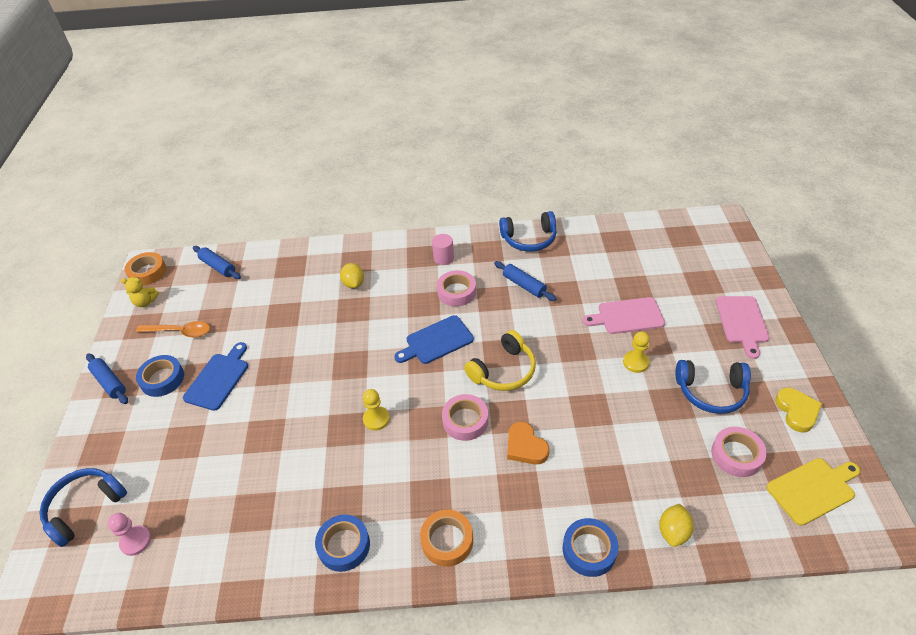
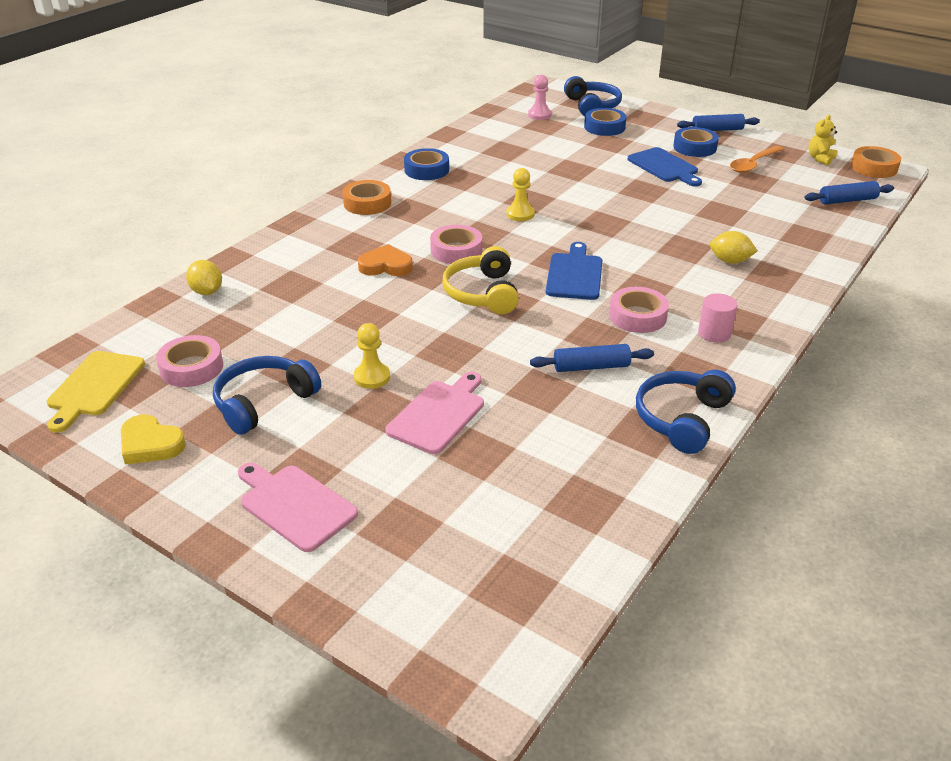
camera: 125 degrees right, 10 degrees down
blue tape [563,518,618,577] -> blue tape moved to [584,108,626,136]

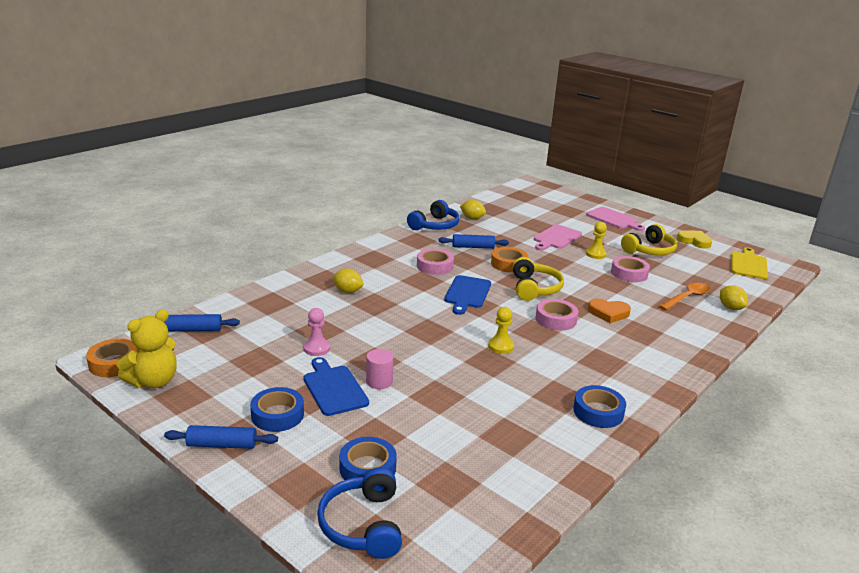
camera: 175 degrees left, 10 degrees down
pink tape [156,335,223,387] -> pink tape moved to [611,256,650,282]
blue headphones [213,356,321,435] -> yellow headphones [621,224,677,255]
orange tape [343,180,391,215] -> orange tape moved to [491,247,528,273]
pink pawn [528,75,552,120] -> pink pawn moved to [304,308,330,356]
pink cylinder [698,293,738,343] -> pink cylinder moved to [366,349,394,389]
orange spoon [730,146,783,173] -> orange spoon moved to [659,283,710,310]
yellow teddy bear [808,115,838,165] -> yellow teddy bear [117,309,177,388], size x1.68
none -> yellow lemon [460,200,486,219]

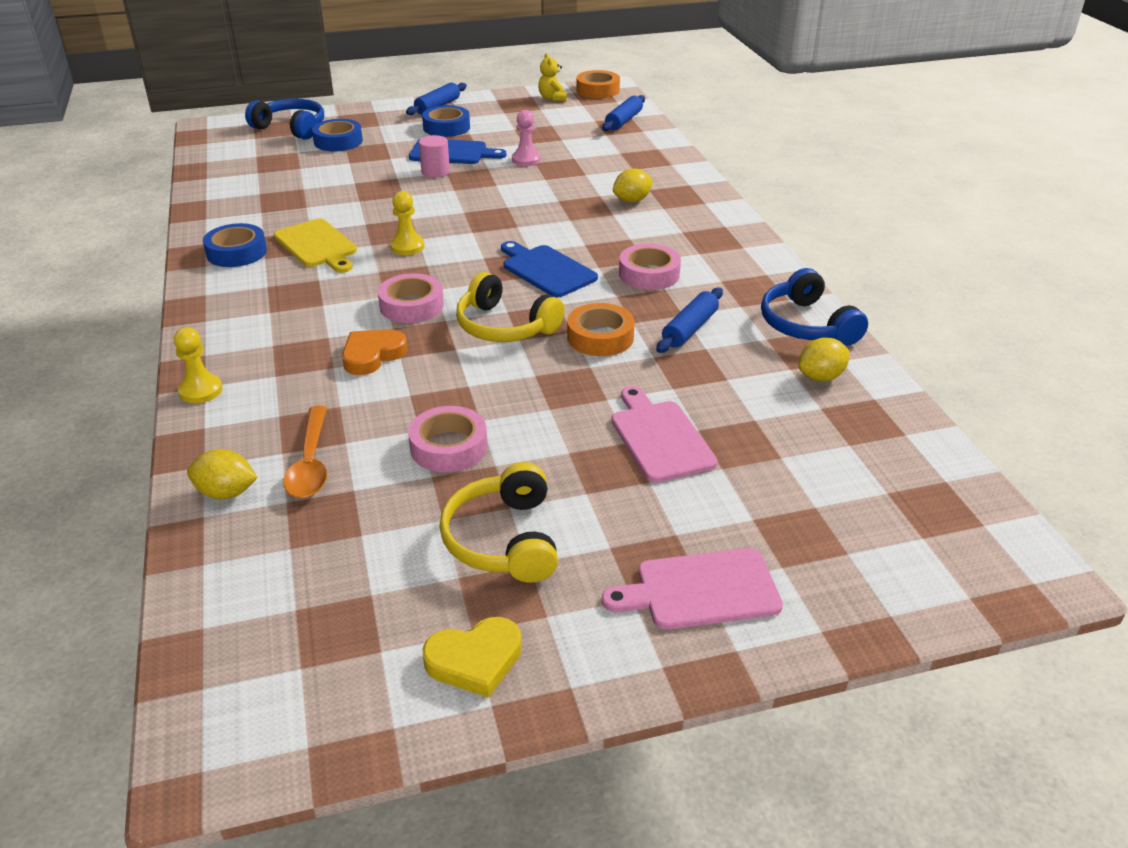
camera: 125 degrees right, 10 degrees up
yellow teddy bear [117,309,177,388] -> yellow teddy bear [538,53,567,101], size x0.60
yellow pawn [586,222,607,259] -> yellow pawn moved to [174,327,223,403]
yellow cutting board [731,247,768,279] -> yellow cutting board moved to [274,218,357,273]

